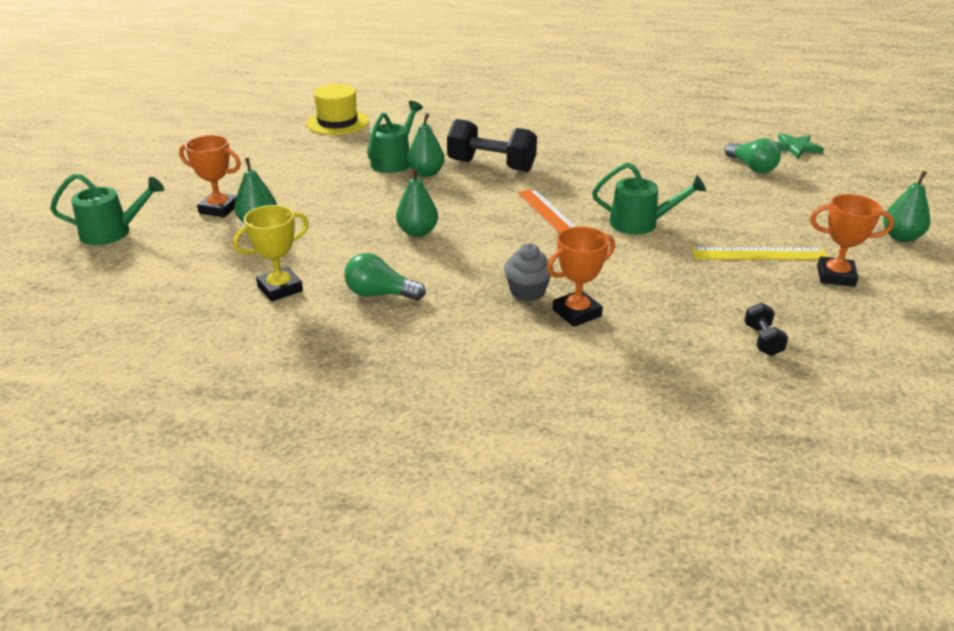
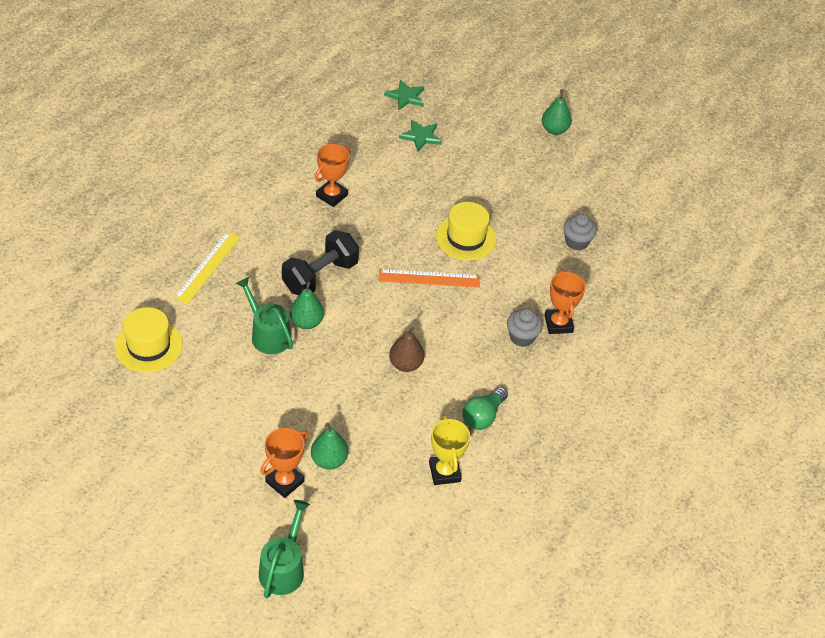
camera: 70 degrees left, 15 degrees up
green pear [396,168,438,237] -> brown pear [389,327,425,372]
green watering can [592,162,706,235] -> yellow hat [436,202,497,260]
yellow ruler [691,247,829,260] -> yellow ruler moved to [174,232,241,304]
green light bulb [725,138,781,173] -> green star [399,120,442,151]
black dumbbell [744,302,788,356] -> none
orange trophy [810,194,894,287] -> orange trophy moved to [315,144,351,207]
none -> grey cupcake [563,214,597,250]

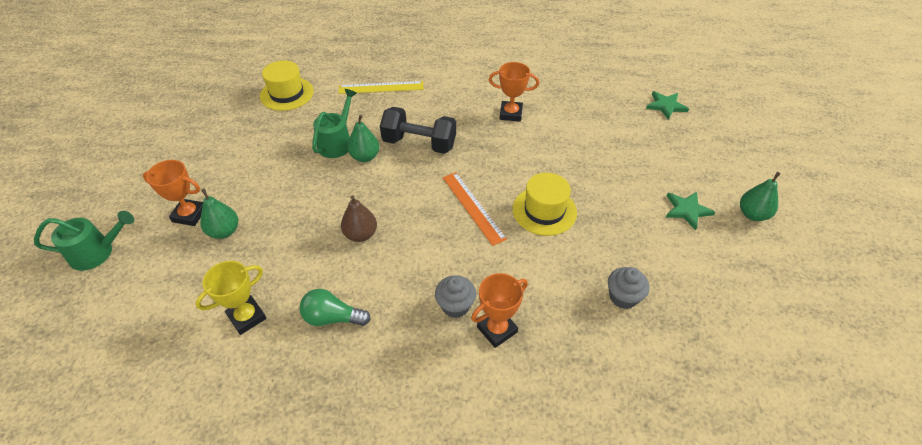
camera: 65 degrees right, 0 degrees up
green star [399,120,442,151] -> green star moved to [666,192,715,230]

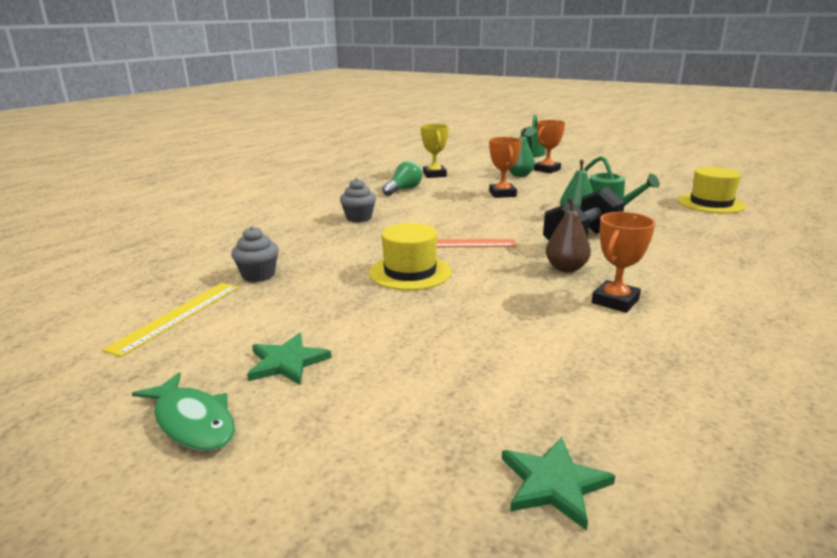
camera: 120 degrees right, 25 degrees down
yellow ruler [339,81,424,94] -> yellow ruler moved to [102,283,239,357]
brown pear [341,195,377,242] -> brown pear moved to [546,198,591,272]
orange trophy [471,273,528,348] -> orange trophy moved to [489,137,522,198]
green pear [740,172,781,221] -> green fish [132,372,235,451]

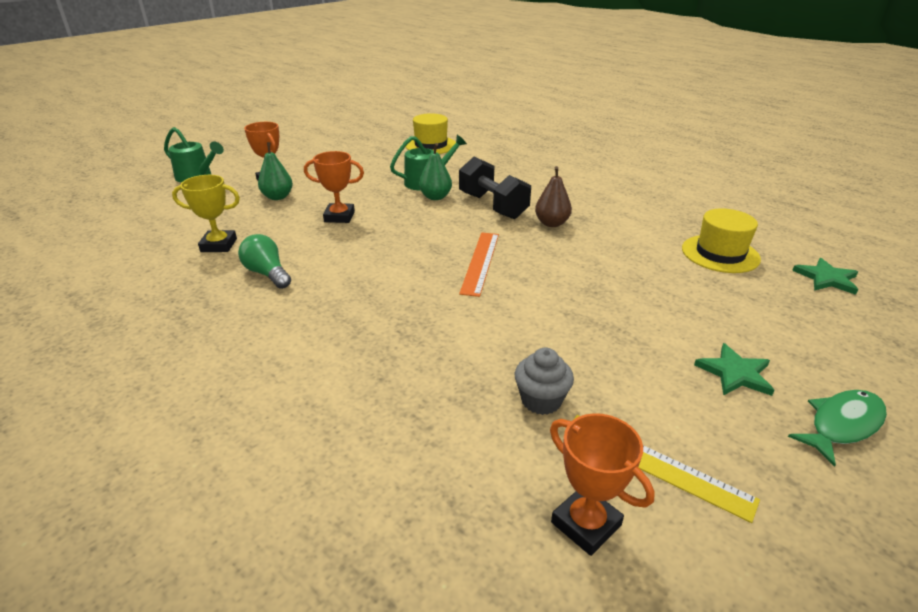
camera: 80 degrees left, 10 degrees up
grey cupcake [340,178,376,222] -> none
yellow hat [369,223,451,290] -> yellow hat moved to [682,208,761,273]
orange trophy [592,212,655,313] -> orange trophy moved to [550,413,655,556]

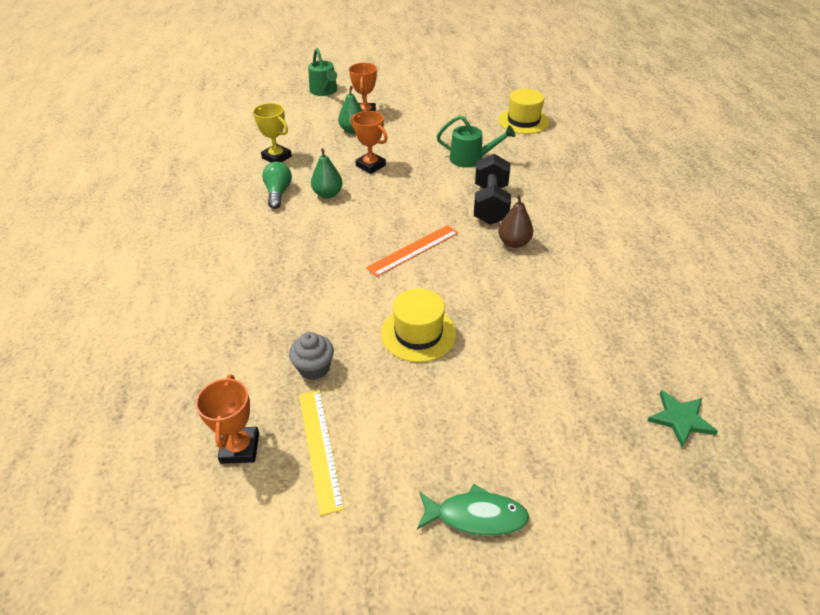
camera: 40 degrees right, 10 degrees up
green pear [419,143,452,200] -> green pear moved to [311,148,343,198]
yellow hat [682,208,761,273] -> yellow hat moved to [381,288,456,362]
green star [694,343,774,396] -> none

